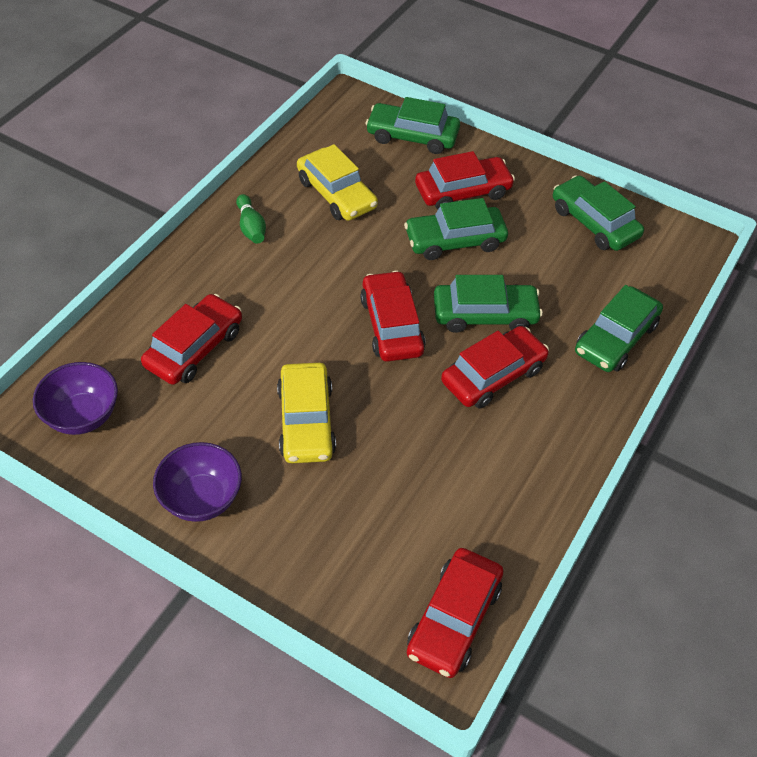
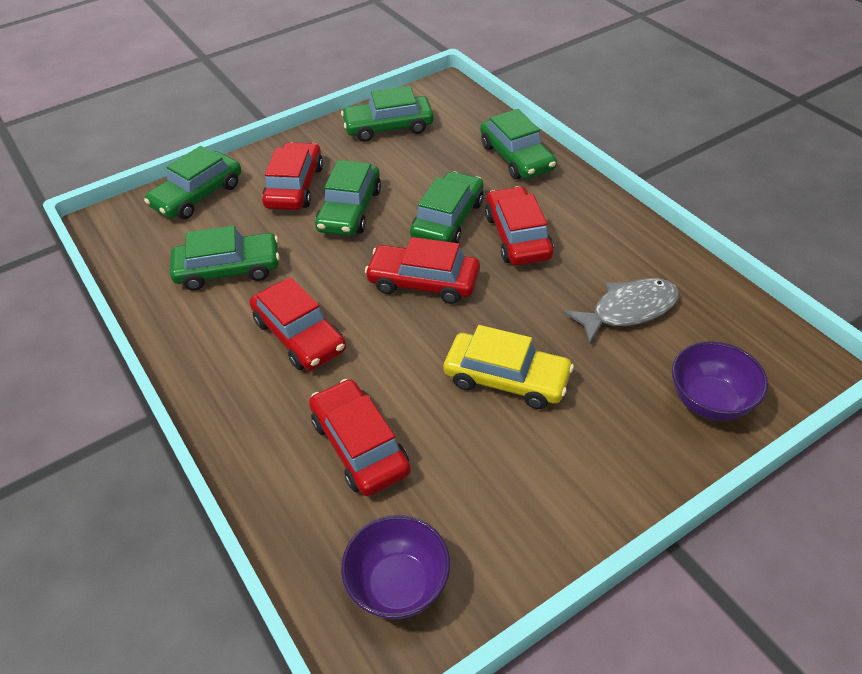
camera: 60 degrees left, 5 degrees down
purple bowl [153,442,242,522] -> purple bowl moved to [672,341,768,421]
green bowling pin [236,194,266,244] -> none
yellow car [297,144,378,221] -> green car [170,225,280,290]
red car [407,548,504,678] -> red car moved to [250,277,346,370]
none -> grey fish [564,278,679,344]

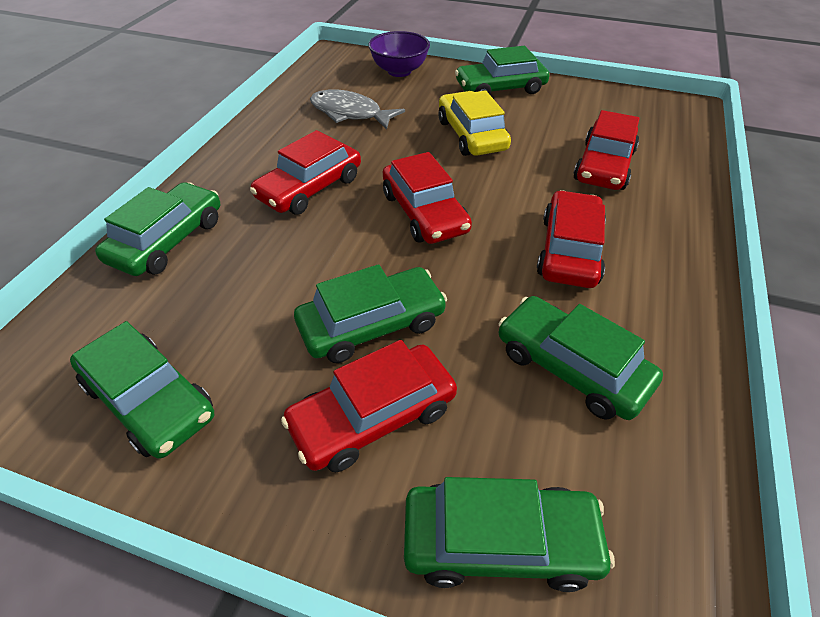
camera: 130 degrees left, 0 degrees up
purple bowl [341,515,450,619] -> none
green car [410,171,484,243] -> green car moved to [455,46,549,94]

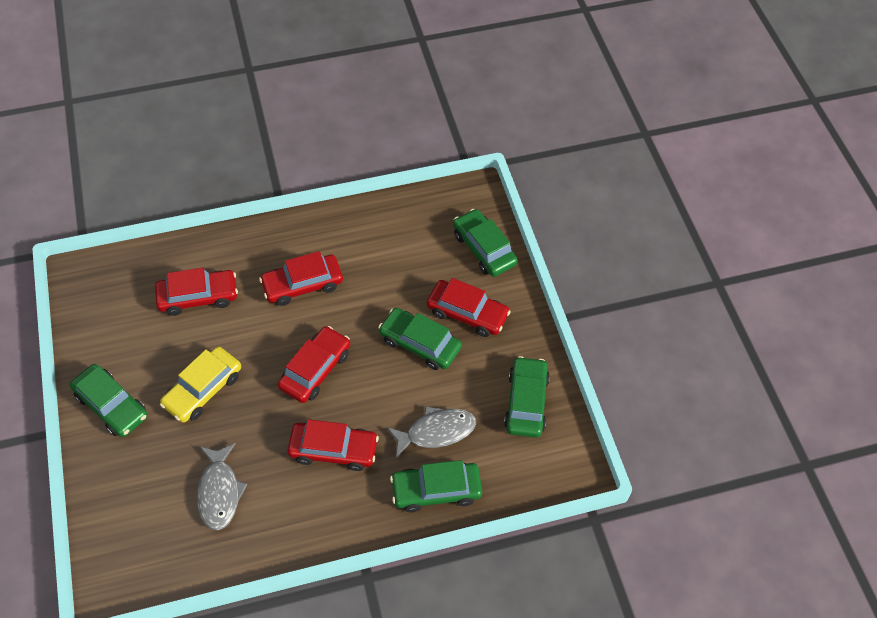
camera: 125 degrees left, 10 degrees up
purple bowl [368,31,430,77] -> none
green car [498,296,663,420] -> none
none -> grey fish [386,406,476,458]

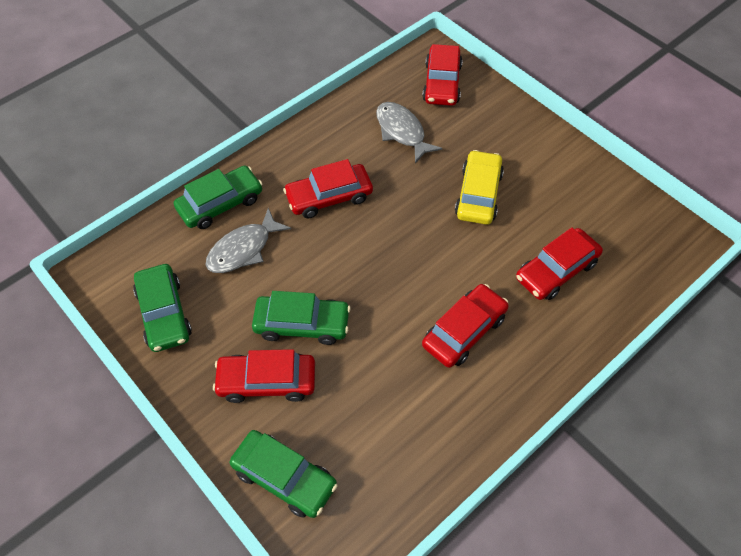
camera: 155 degrees right, 0 degrees up
green car [70,364,148,437] -> none
red car [278,326,350,403] -> red car moved to [422,44,463,106]

